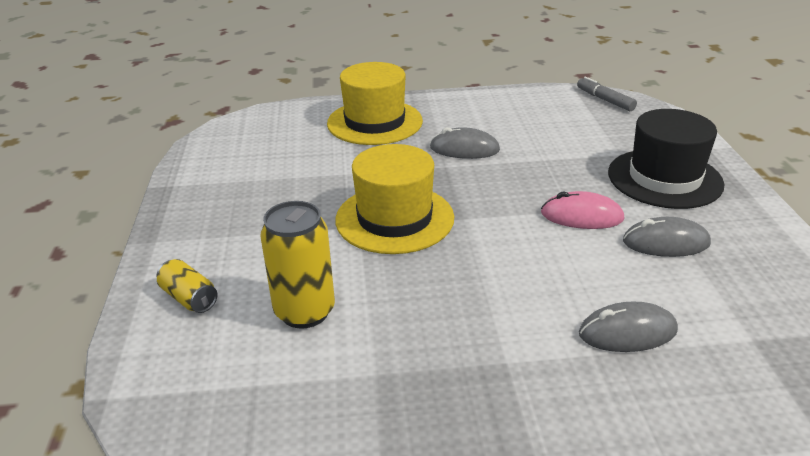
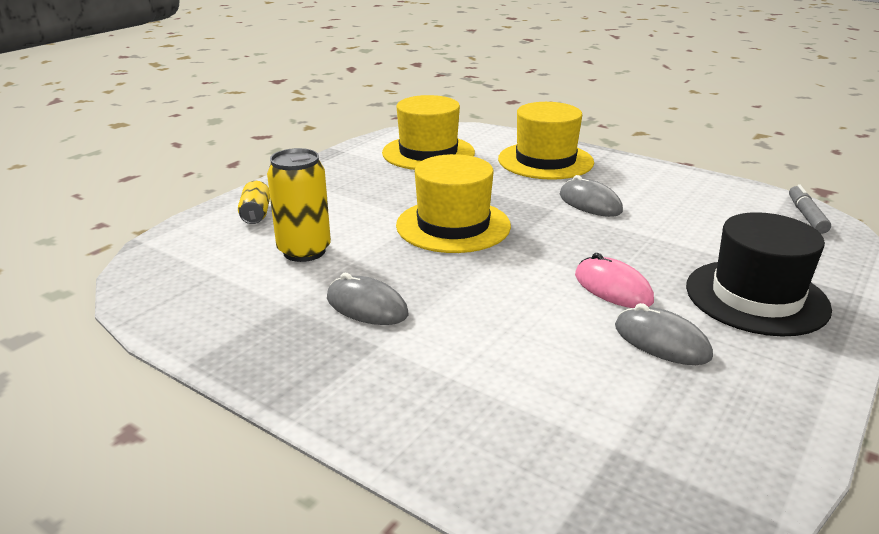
camera: 40 degrees right, 5 degrees down
grey mouse [579,302,678,352] -> grey mouse moved to [327,273,408,325]
none -> yellow hat [382,95,475,170]

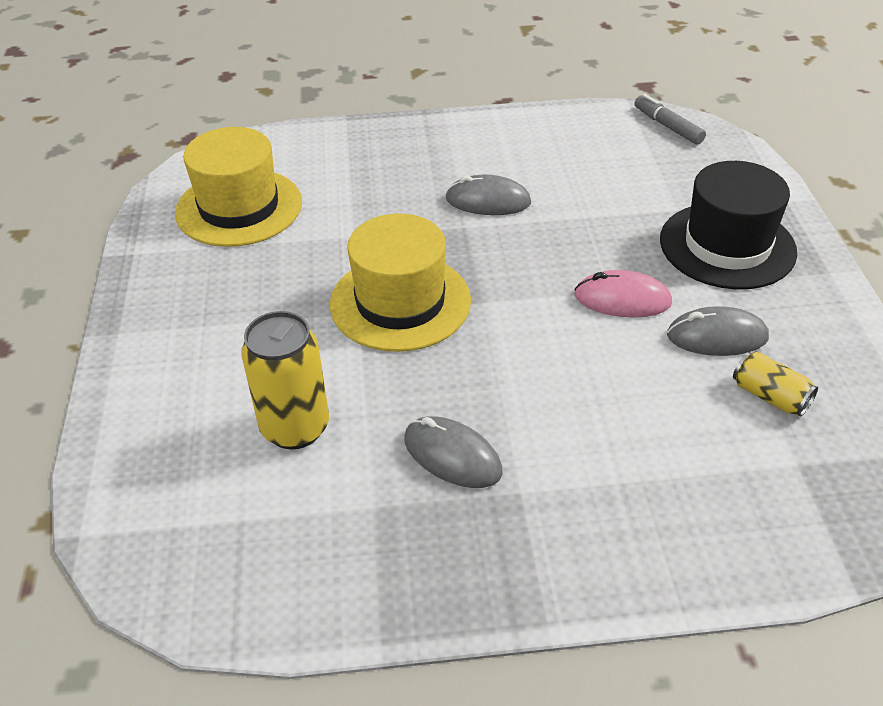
camera: 40 degrees left, 15 degrees up
yellow can [238,181,270,224] -> yellow can moved to [733,352,818,416]
grey mouse [327,273,408,325] -> grey mouse turned 45 degrees clockwise [404,416,503,488]
yellow hat [498,102,594,180] -> none

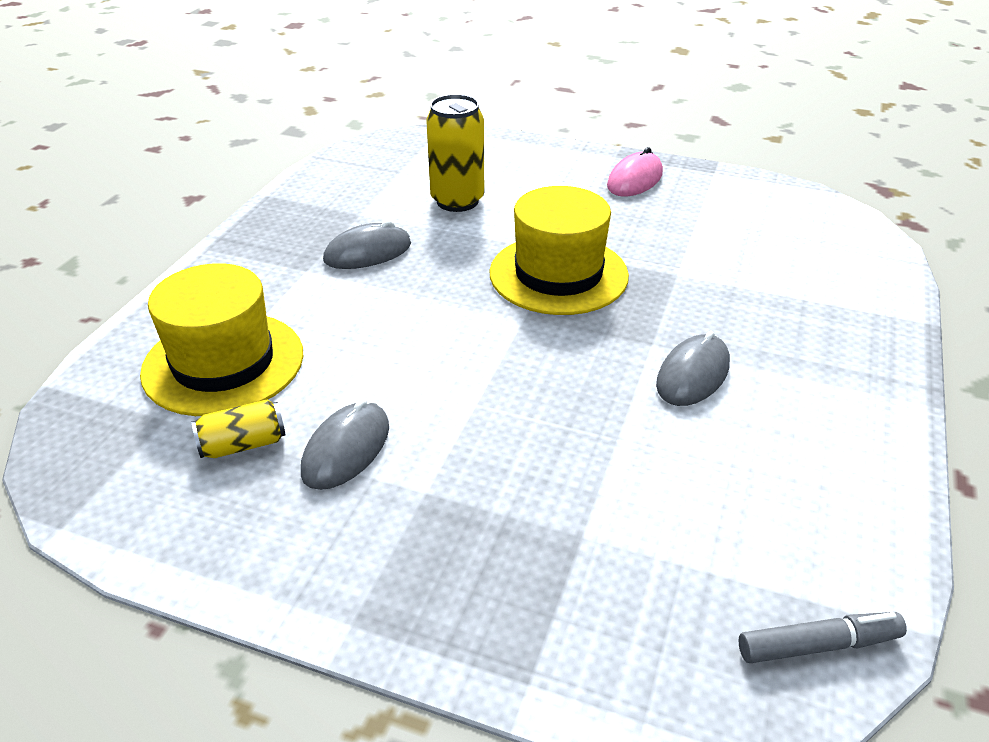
camera: 115 degrees right, 5 degrees down
yellow hat [175,127,302,247] -> yellow hat moved to [140,263,303,416]
pink mouse [574,270,672,318] -> pink mouse moved to [607,147,663,196]
black hat [660,161,797,289] -> none

